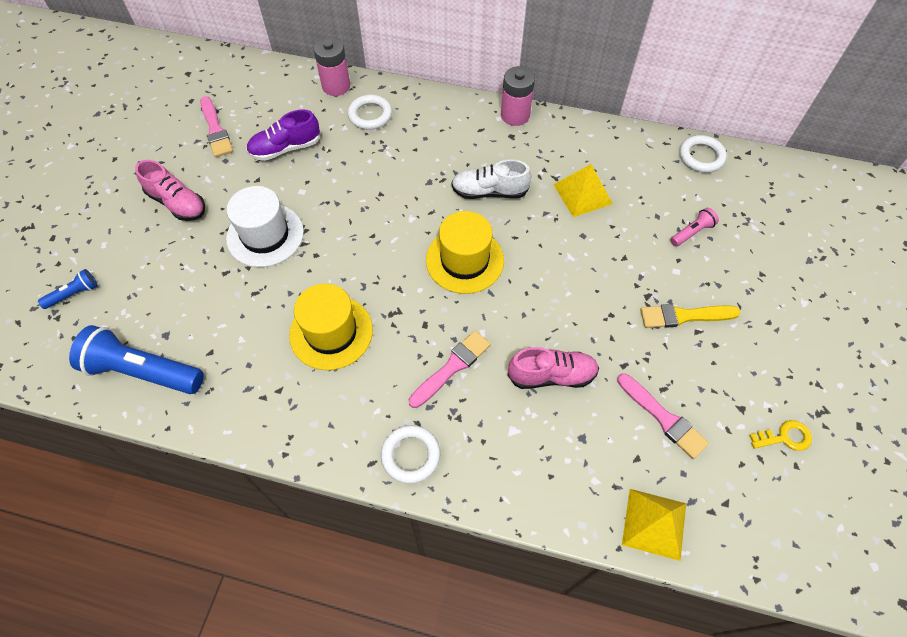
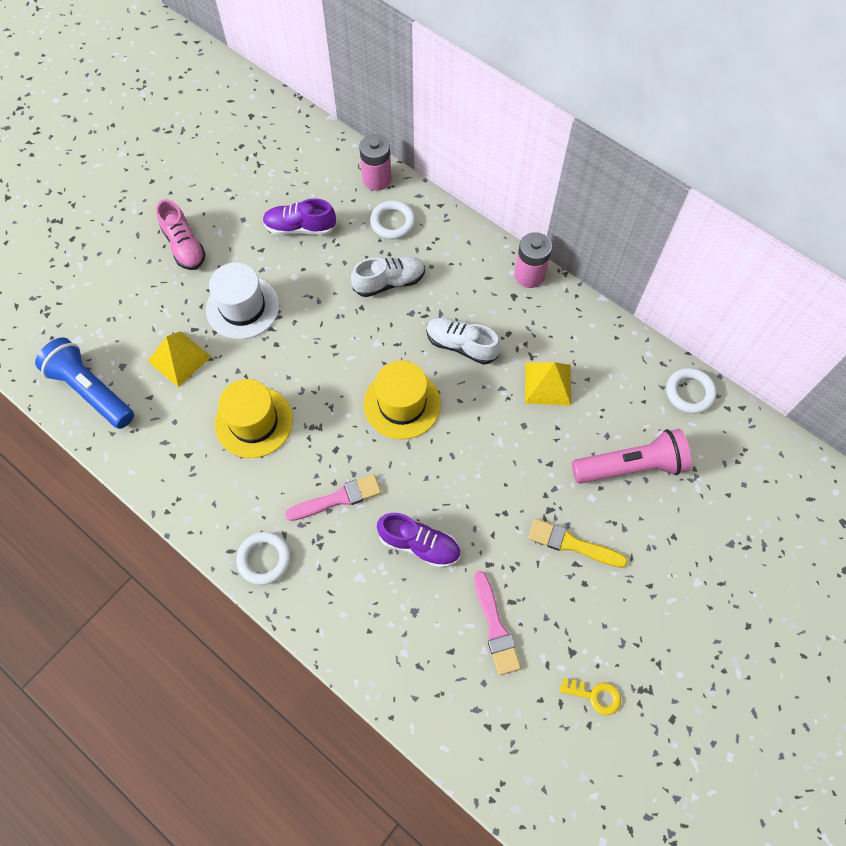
camera: 25 degrees right, 5 degrees up
blue flashlight [38,269,98,309] -> none
pink brush [200,96,233,157] -> none
pink shoe [507,347,599,389] -> purple shoe [377,513,460,568]
yellow pyramid [622,489,686,561] -> yellow pyramid moved to [148,331,211,387]
pink flashlight [670,208,719,247] -> pink flashlight [572,429,691,484], size x2.11
none -> white shoe [351,257,425,297]

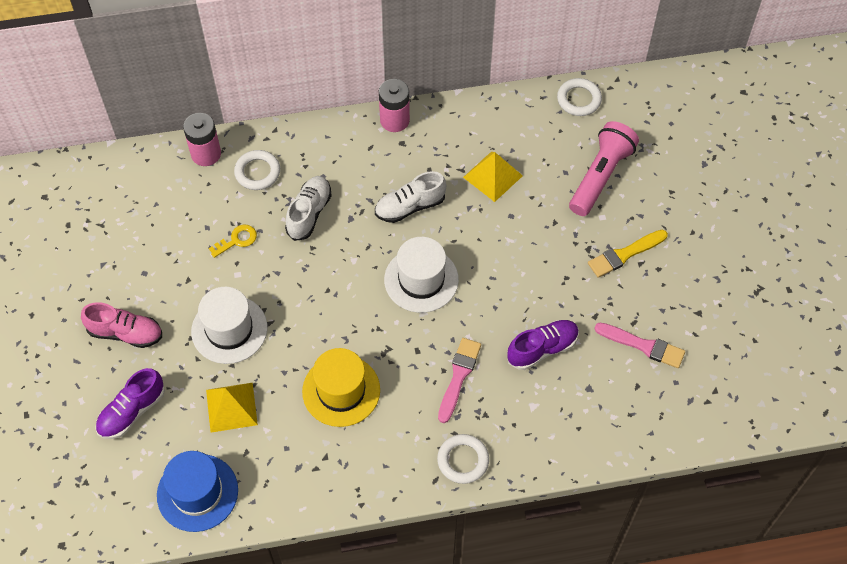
camera: 50 degrees left, 5 degrees down
blue flashlight [35,338,134,429] -> blue hat [157,451,238,532]
purple shoe [263,198,337,235] -> purple shoe moved to [95,368,165,439]
yellow hat [364,361,441,439] -> white hat [384,237,459,313]
yellow key [560,678,621,715] -> yellow key moved to [209,225,257,258]

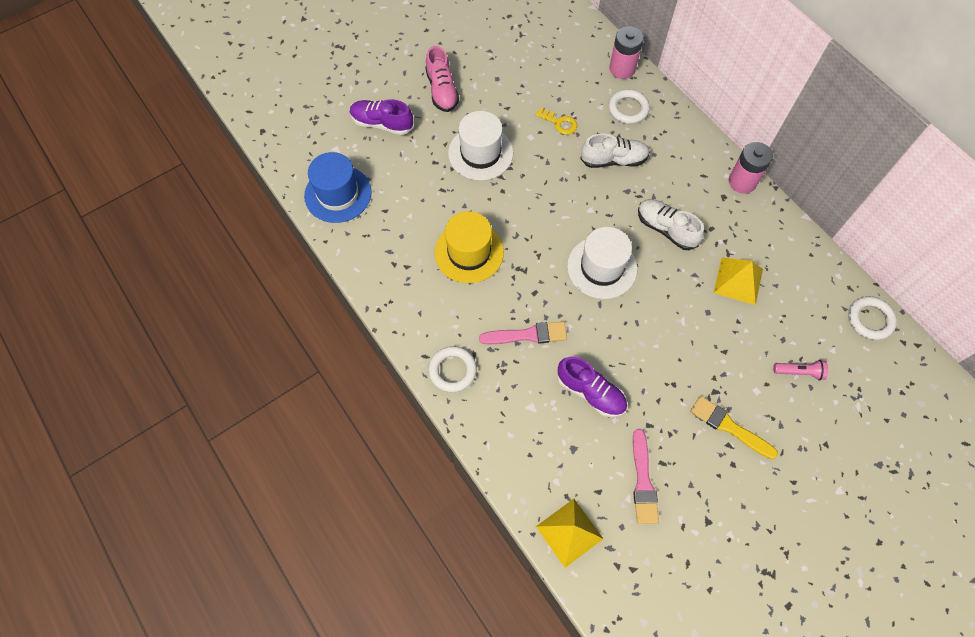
camera: 65 degrees right, 5 degrees up
yellow pyramid [206,382,258,433] -> yellow pyramid moved to [536,499,603,568]
pink flashlight [569,121,639,216] -> pink flashlight [773,360,828,380], size x0.47

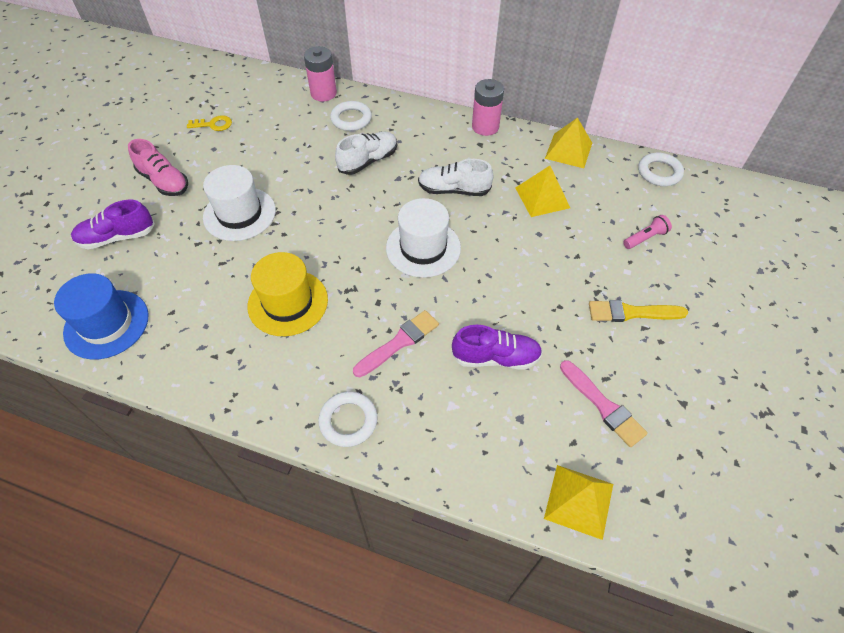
camera: 35 degrees left, 10 degrees down
yellow key [536,108,577,135] -> yellow key moved to [187,115,232,131]
none -> yellow pyramid [545,117,592,168]

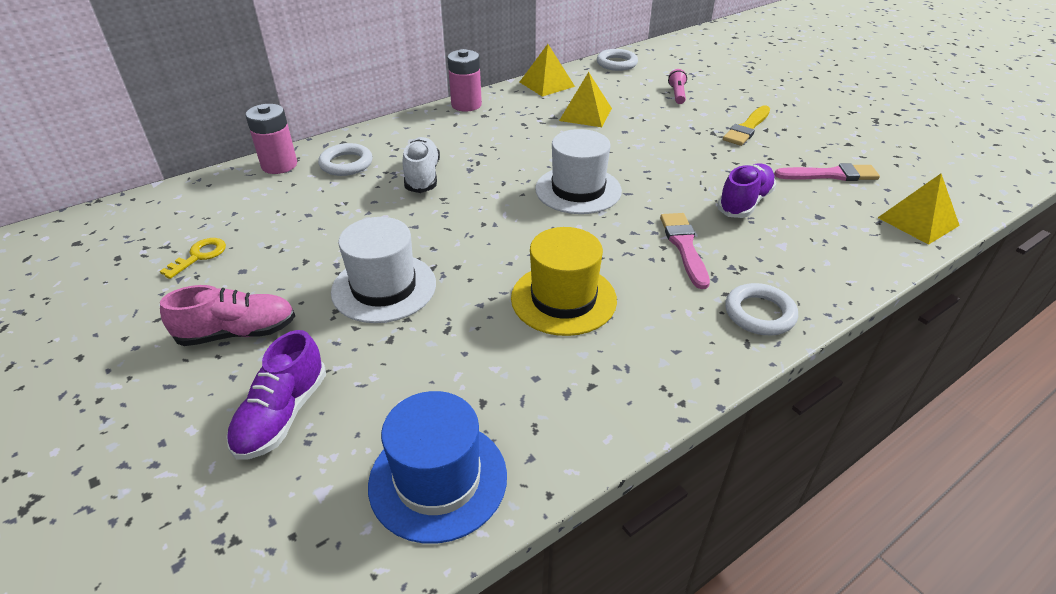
camera: 55 degrees left, 15 degrees down
white shoe [418,159,493,196] -> none

